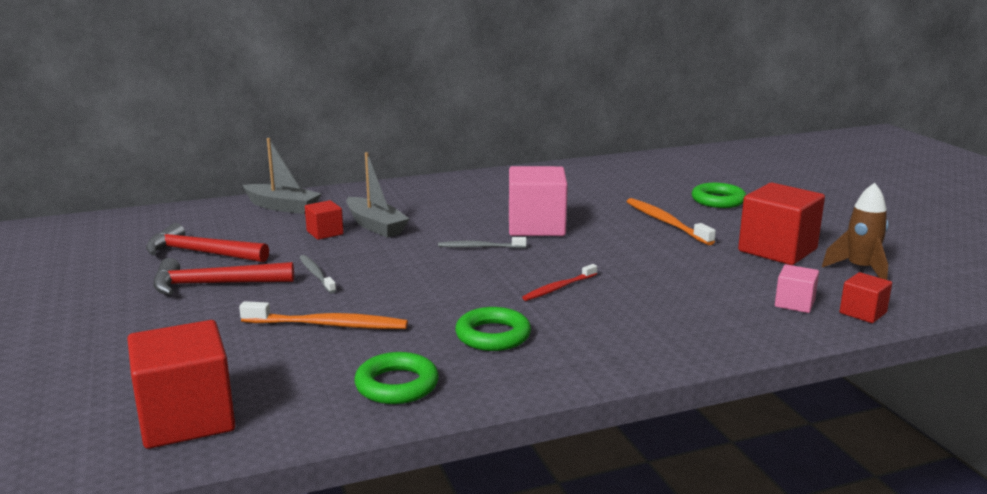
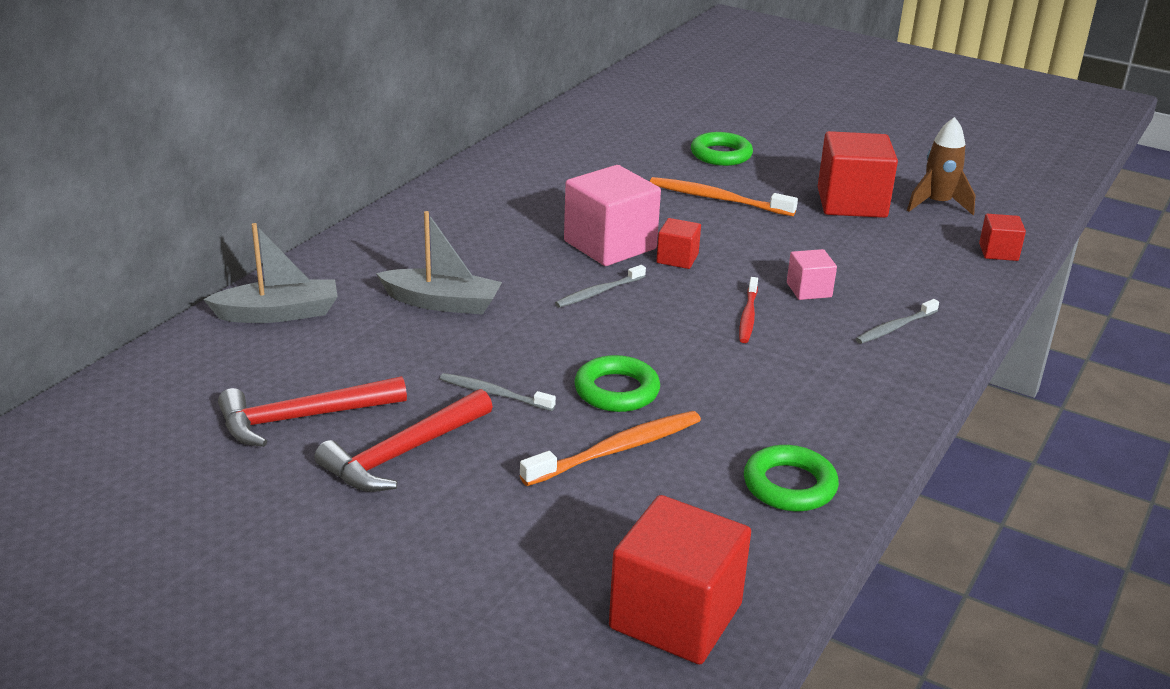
camera: 40 degrees left, 10 degrees up
red cube [305,200,344,240] -> red cube moved to [656,218,701,269]
green ring [455,307,531,351] -> green ring moved to [574,355,660,412]
pink cube [775,264,819,313] -> pink cube moved to [787,249,837,300]
none -> grey toothbrush [856,299,939,344]

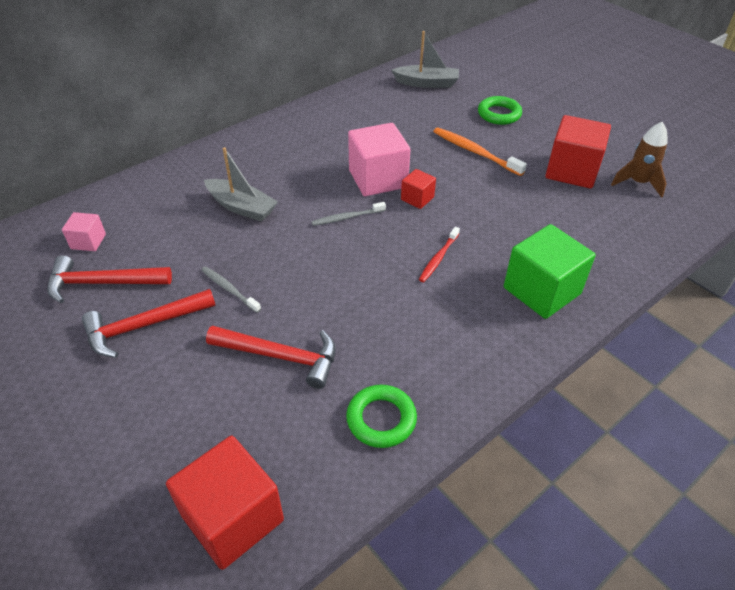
camera: 20 degrees right, 15 degrees up
grey boat [203,223,338,323] -> grey boat moved to [391,31,459,88]
orange toothbrush [520,411,701,486] -> red hammer [206,326,336,389]
green ring [574,355,660,412] -> none
pink cube [787,249,837,300] -> pink cube moved to [62,212,106,251]
grey toothbrush [856,299,939,344] -> green cube [504,224,596,319]
red cube [979,214,1026,261] -> none

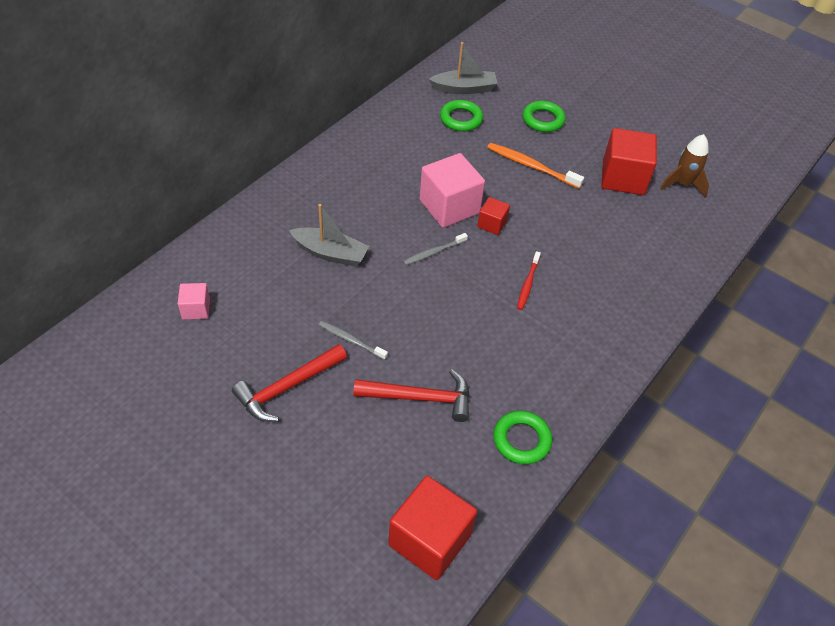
camera: 15 degrees left, 5 degrees up
red hammer [47,255,172,303] -> none
green cube [504,224,596,319] -> none
none -> green ring [440,100,483,132]

